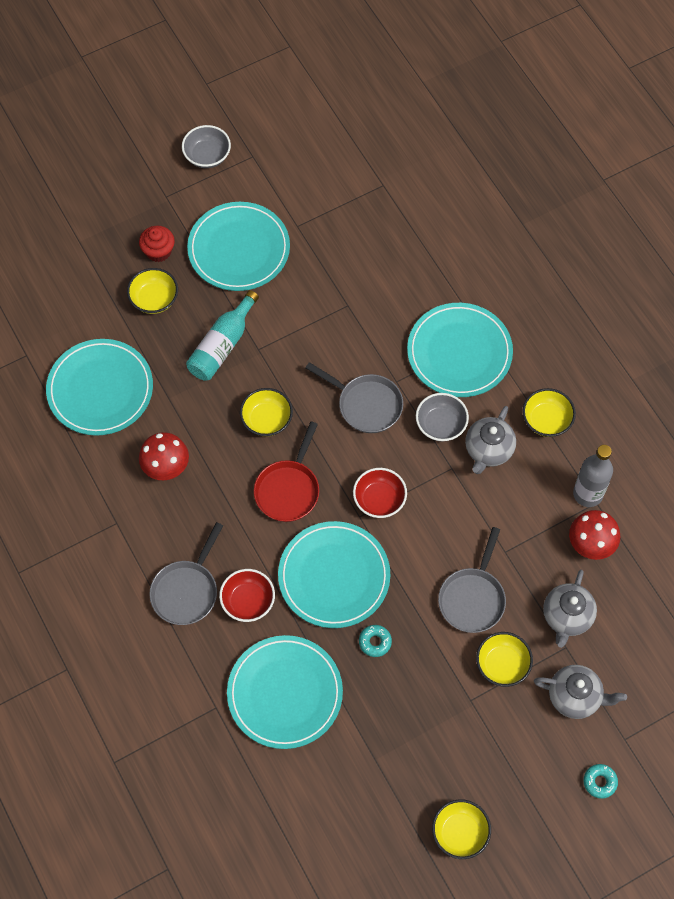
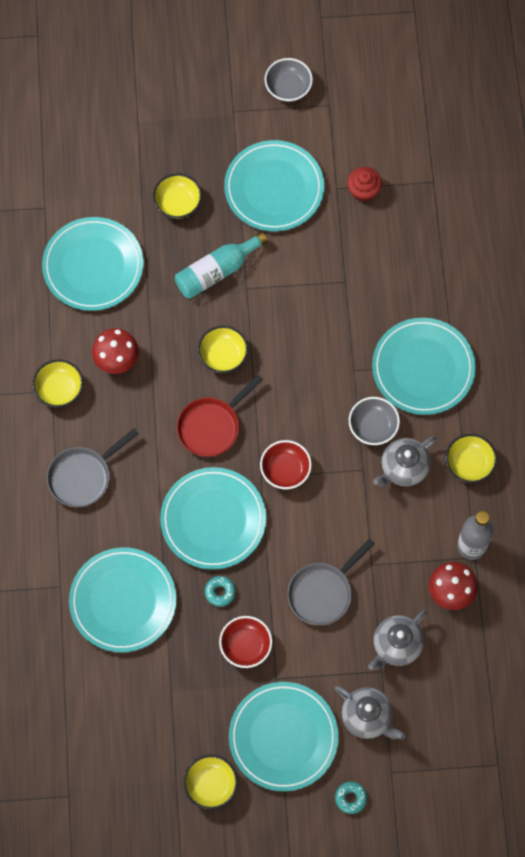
camera: 25 degrees right, 5 degrees up
red cupcake [139,226,175,262] -> red cupcake moved to [347,167,382,202]
red bowl [219,569,275,622] -> red bowl moved to [219,616,272,668]
grey pan [306,362,403,433] -> none
yellow bowl [476,632,533,687] -> yellow bowl moved to [32,359,83,408]
none -> turquoise plate [229,682,339,791]

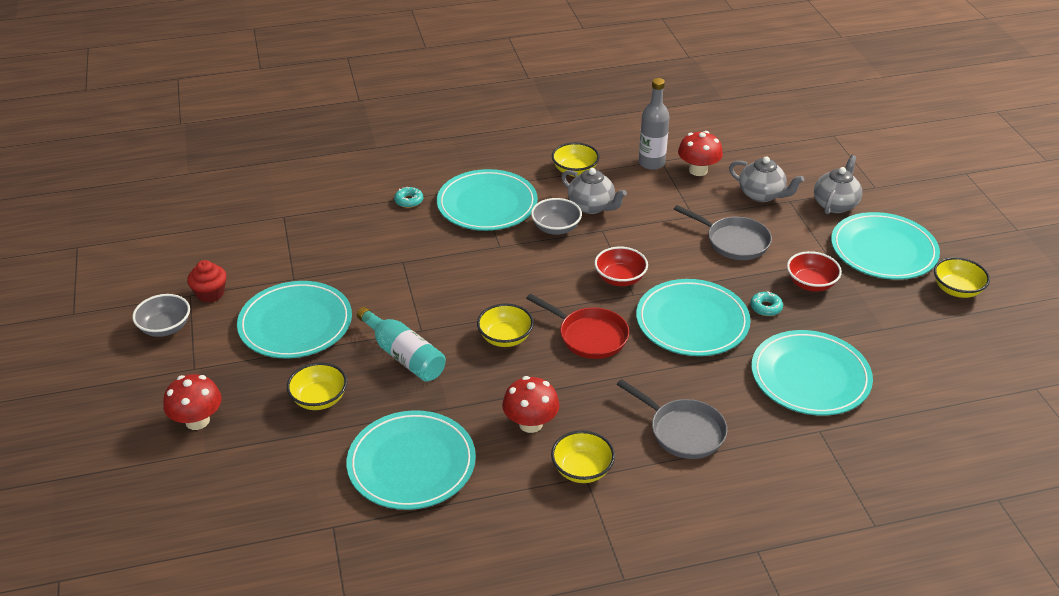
camera: 100 degrees left, 30 degrees down
turquoise donut [335,781,367,814] -> turquoise donut moved to [394,187,423,208]
red cupcake [347,167,382,202] -> red cupcake moved to [187,260,227,303]
none -> red mushroom [163,374,222,430]

